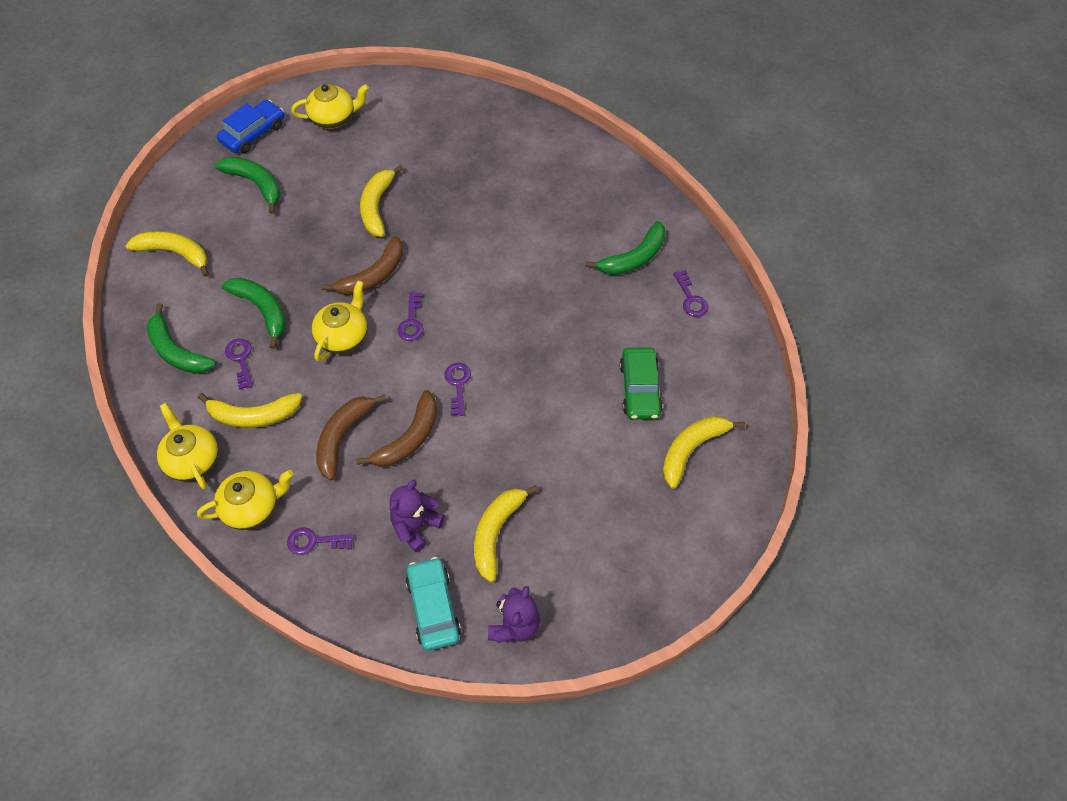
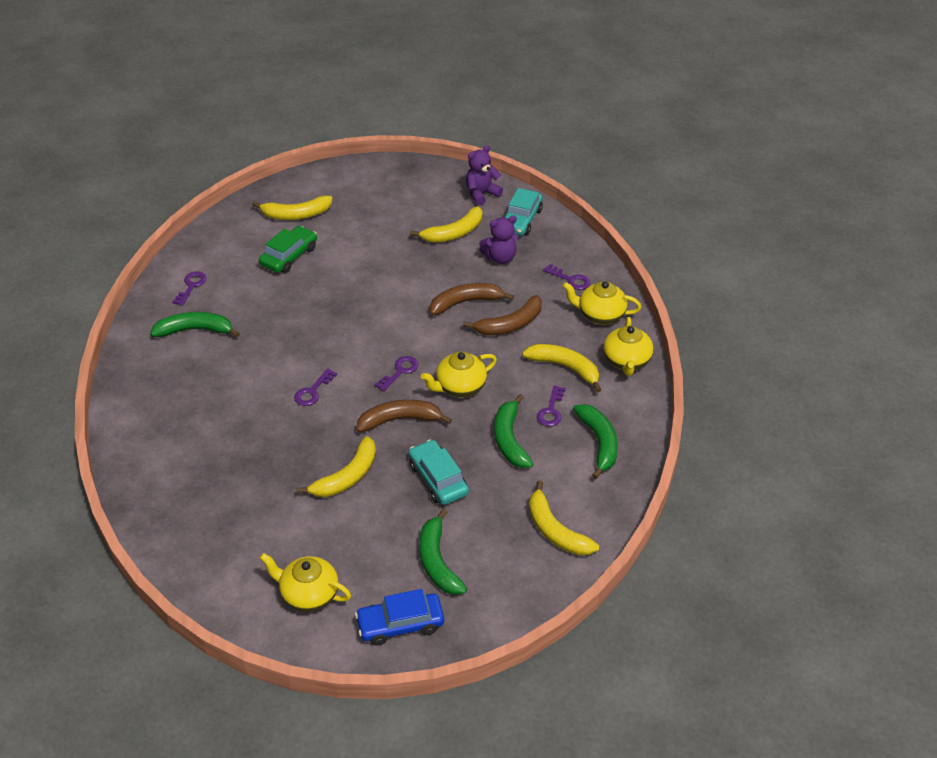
camera: 145 degrees left, 15 degrees down
purple key [445,363,471,416] -> purple key moved to [294,369,337,406]
none -> turquoise car [408,440,469,505]

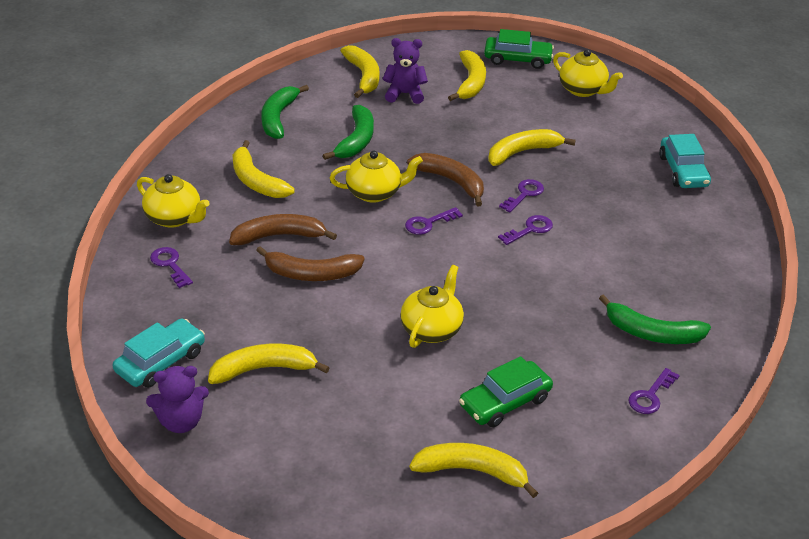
camera: 160 degrees left, 5 degrees down
blue car [355,589,444,646] -> green car [484,29,554,69]
brown banana [356,400,452,432] -> brown banana turned 150 degrees counterclockwise [407,153,484,206]
turquoise car [408,440,469,505] -> turquoise car moved to [659,134,711,188]
green banana [419,508,467,595] -> yellow banana [448,50,486,101]
purple teddy bear [479,216,518,264] -> purple teddy bear moved to [383,38,428,104]
purple key [537,385,566,427] -> purple key moved to [499,179,544,212]
yellow teapot [603,317,653,376] -> yellow teapot moved to [400,265,464,348]

